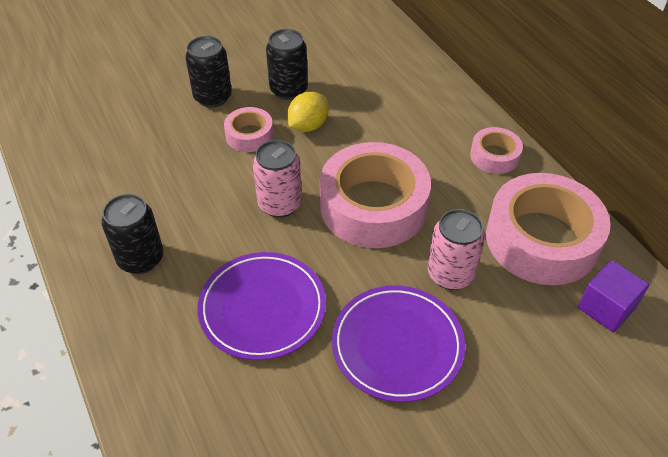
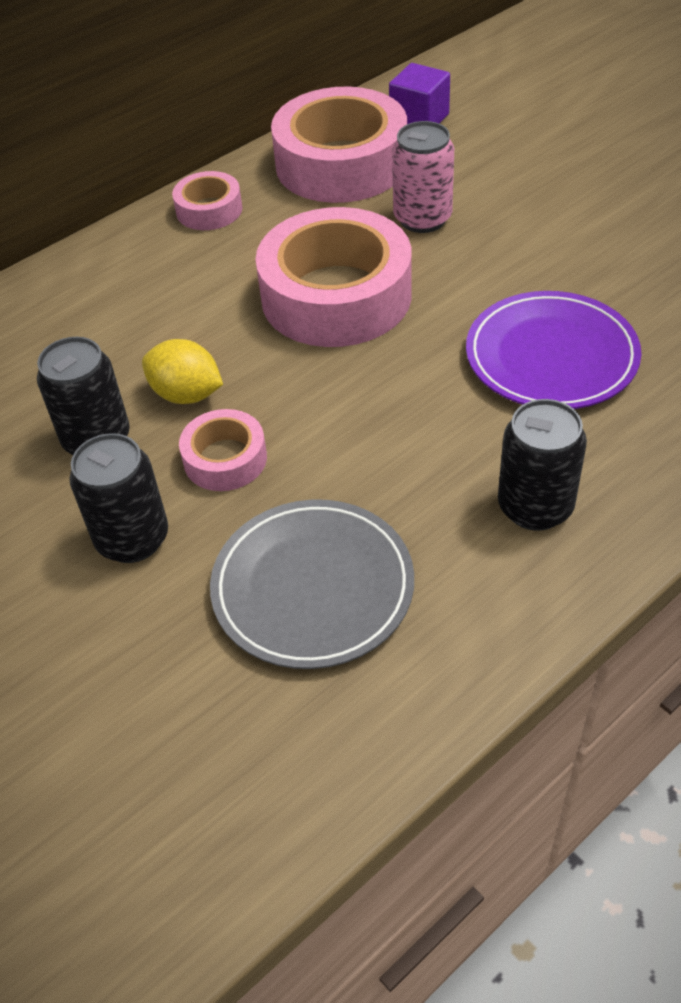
camera: 100 degrees left, 0 degrees up
pink can [253,140,302,218] -> none
purple plate [332,285,465,402] -> none
none -> grey plate [210,500,414,669]

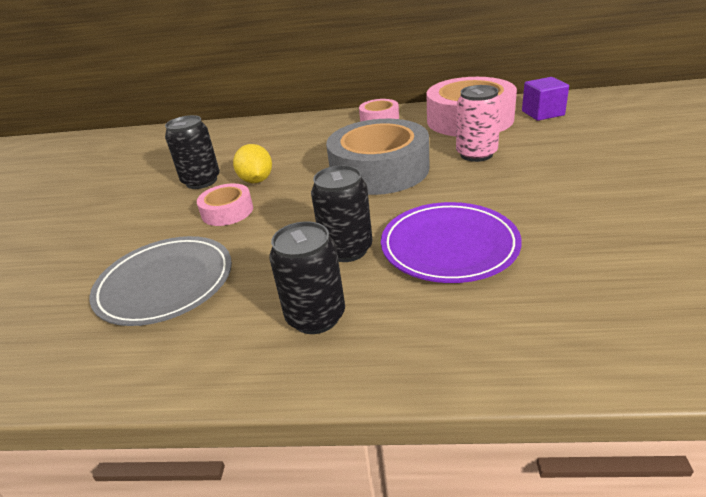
camera: 45 degrees right, 15 degrees down
black can [70,433,168,563] -> black can moved to [311,165,372,262]
pink tape [256,207,412,347] -> grey tape [326,119,429,195]

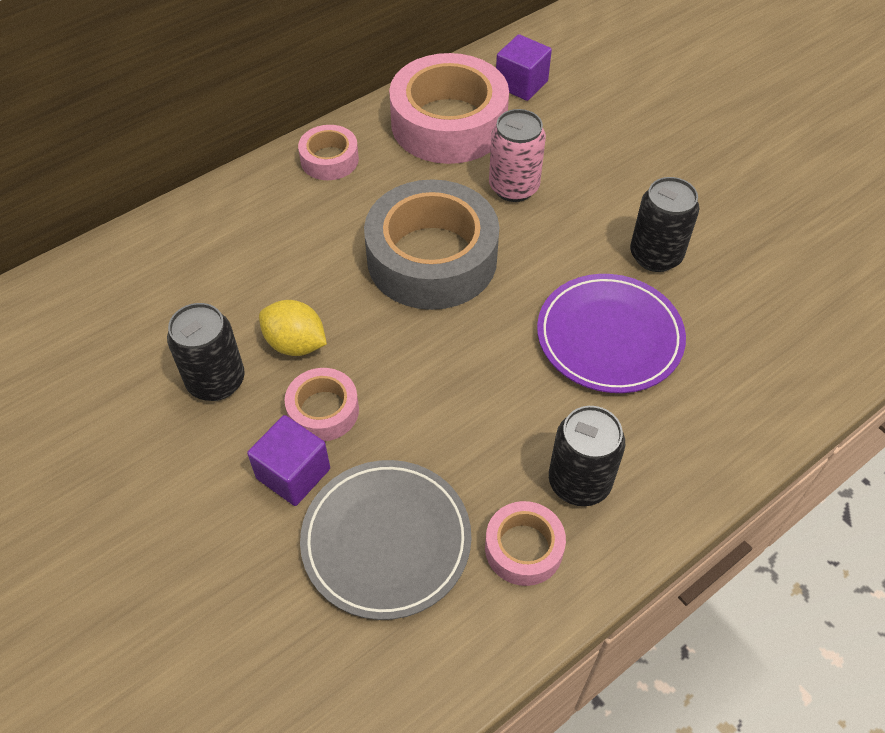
camera: 45 degrees left, 20 degrees up
black can [311,165,372,262] -> black can moved to [630,177,699,272]
none -> purple cube [247,415,330,506]
none -> pink tape [485,501,566,586]

